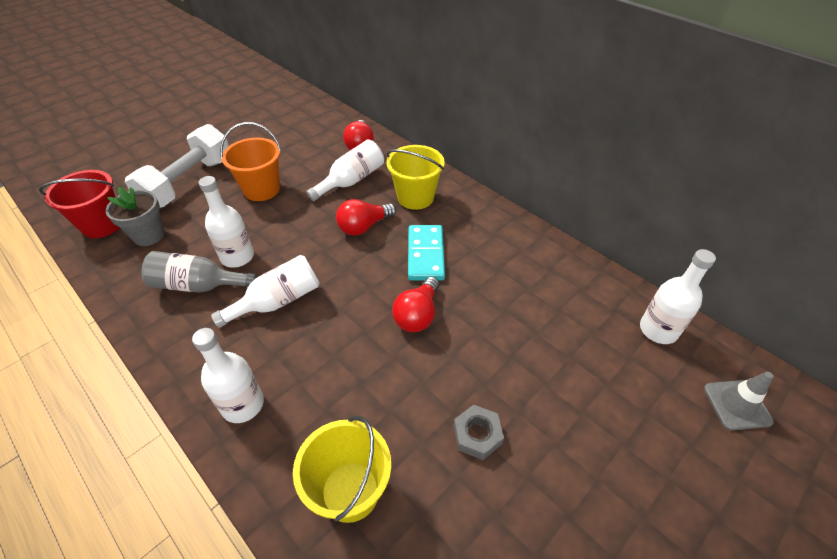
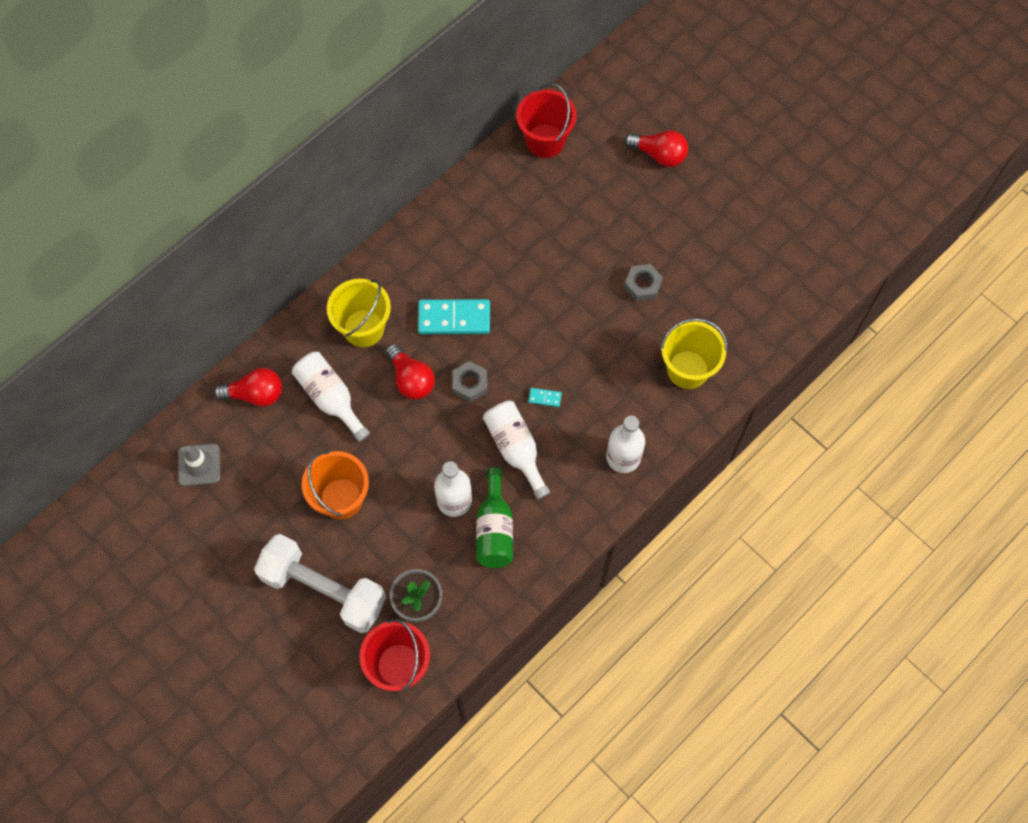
camera: 90 degrees left, 20 degrees up
grey bottle [141,251,257,293] -> green bottle [476,467,513,568]
red light bulb [392,277,440,332] -> red light bulb moved to [624,130,688,167]
white bottle [640,249,716,344] -> red bucket [516,83,577,158]
grey traffic cone [704,372,774,431] -> grey traffic cone moved to [178,444,220,486]
none -> grey nut [453,361,487,402]
none -> turquoise domino [528,388,562,407]

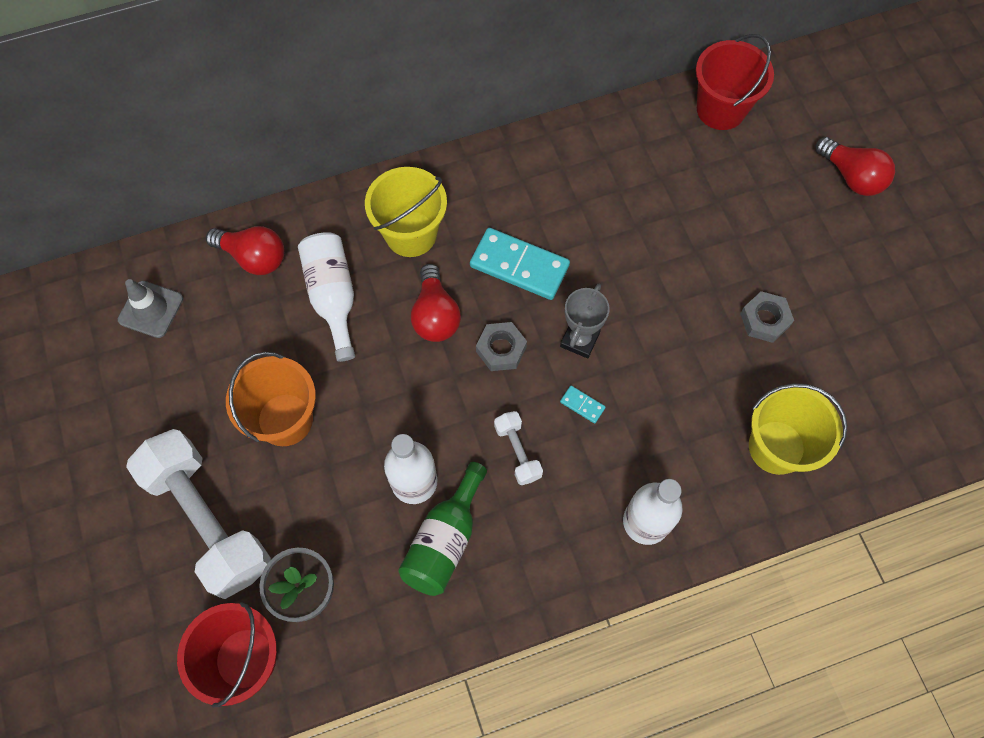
camera: 25 degrees right, 0 degrees up
white bottle [483,400,550,499] -> white dumbbell [494,411,543,485]
none -> grey trophy [560,284,610,358]

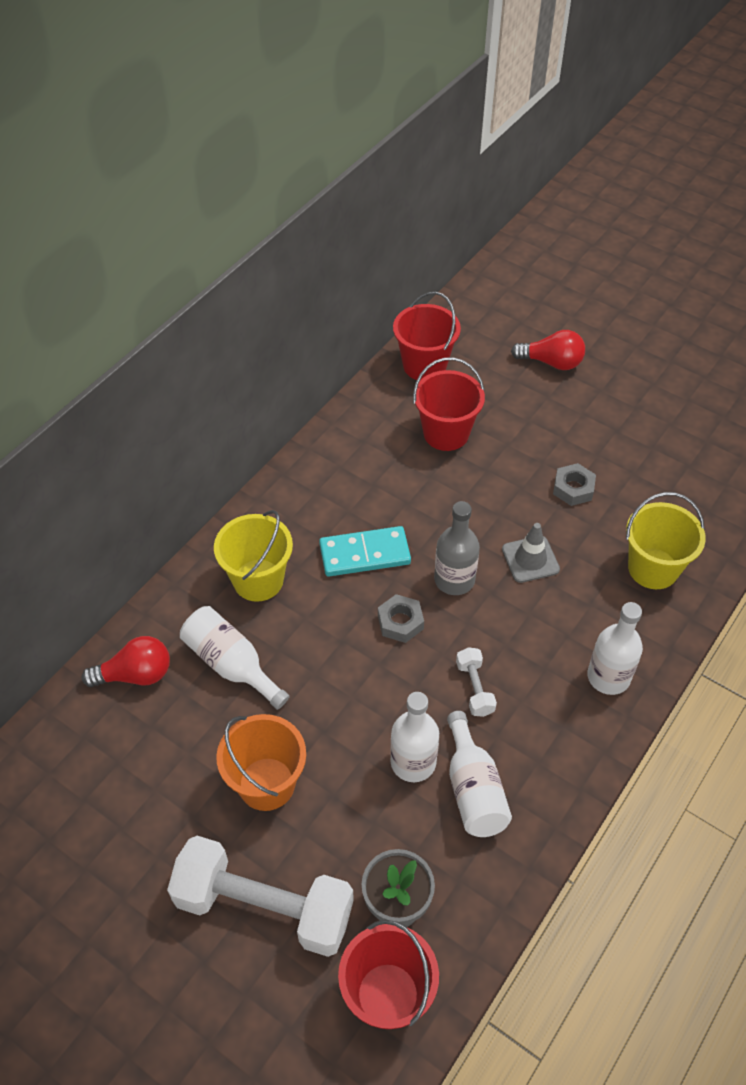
camera: 35 degrees left, 15 degrees down
grey traffic cone [118,279,183,338] -> grey traffic cone moved to [502,523,560,583]
green bottle [398,462,487,596] -> white bottle [447,711,512,837]
red light bulb [411,264,461,342] -> none
white dumbbell [494,411,543,485] -> white dumbbell turned 45 degrees clockwise [456,647,497,717]
grey trophy [560,284,610,358] -> grey bottle [434,501,480,595]
turquoise domino [560,386,606,424] -> none
none -> red bucket [413,357,485,451]

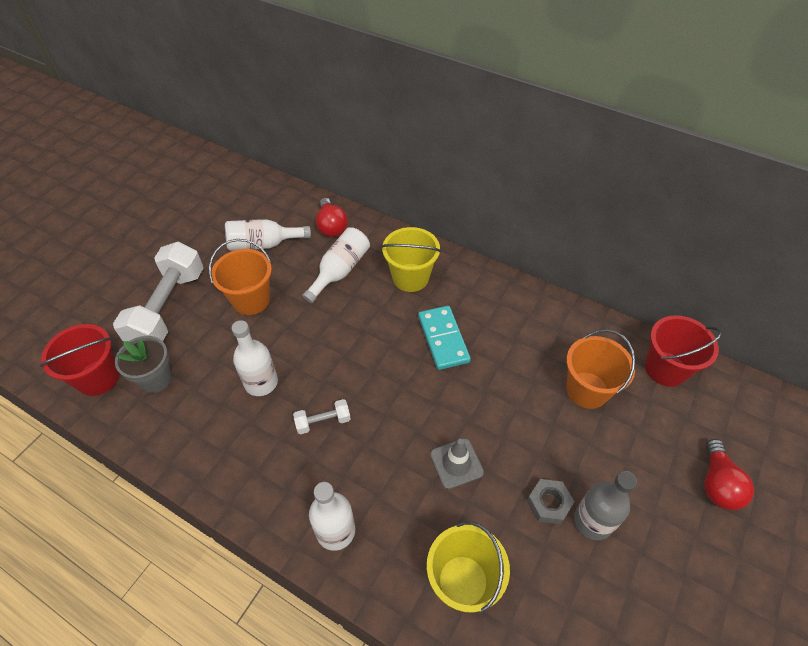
camera: 85 degrees right, 0 degrees up
grey nut [378,594,424,643] -> none
red bucket [413,357,485,451] -> orange bucket [566,329,635,409]
grey bottle [434,501,480,595] -> grey bottle moved to [574,471,637,541]
white bottle [447,711,512,837] -> white bottle moved to [225,219,311,251]

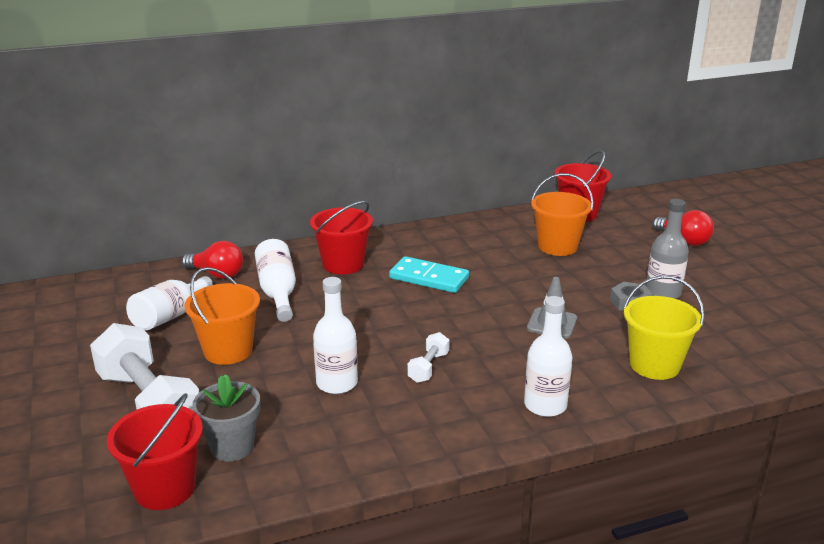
camera: 50 degrees left, 25 degrees down
yellow bucket [381,227,441,292] -> red bucket [310,201,373,275]

